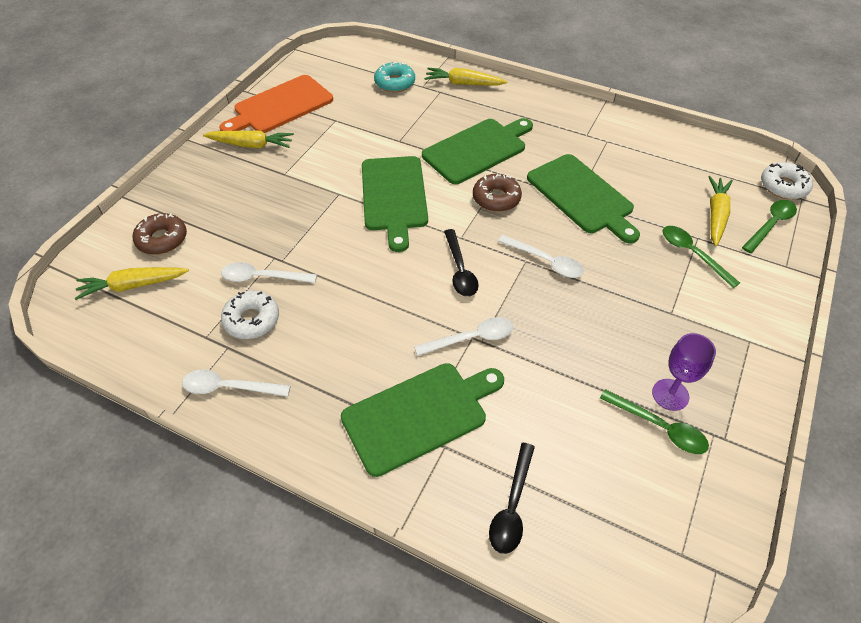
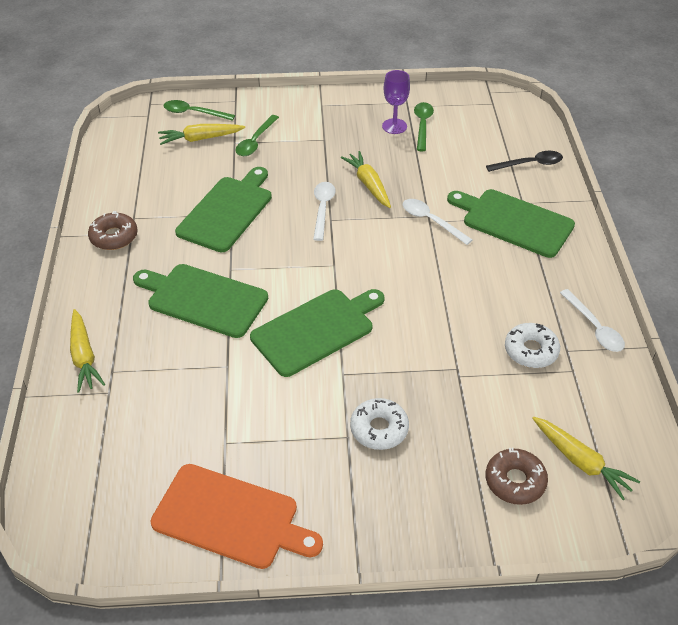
camera: 120 degrees left, 5 degrees down
yellow carrot [203,130,294,148] -> yellow carrot moved to [341,151,391,208]
white spoon [221,262,317,283] -> none
turquoise donut [374,62,415,92] -> none
black spoon [444,229,479,297] -> none
brown donut [473,174,522,212] -> brown donut moved to [88,211,138,250]
white donut [761,162,813,199] -> white donut moved to [350,398,409,450]

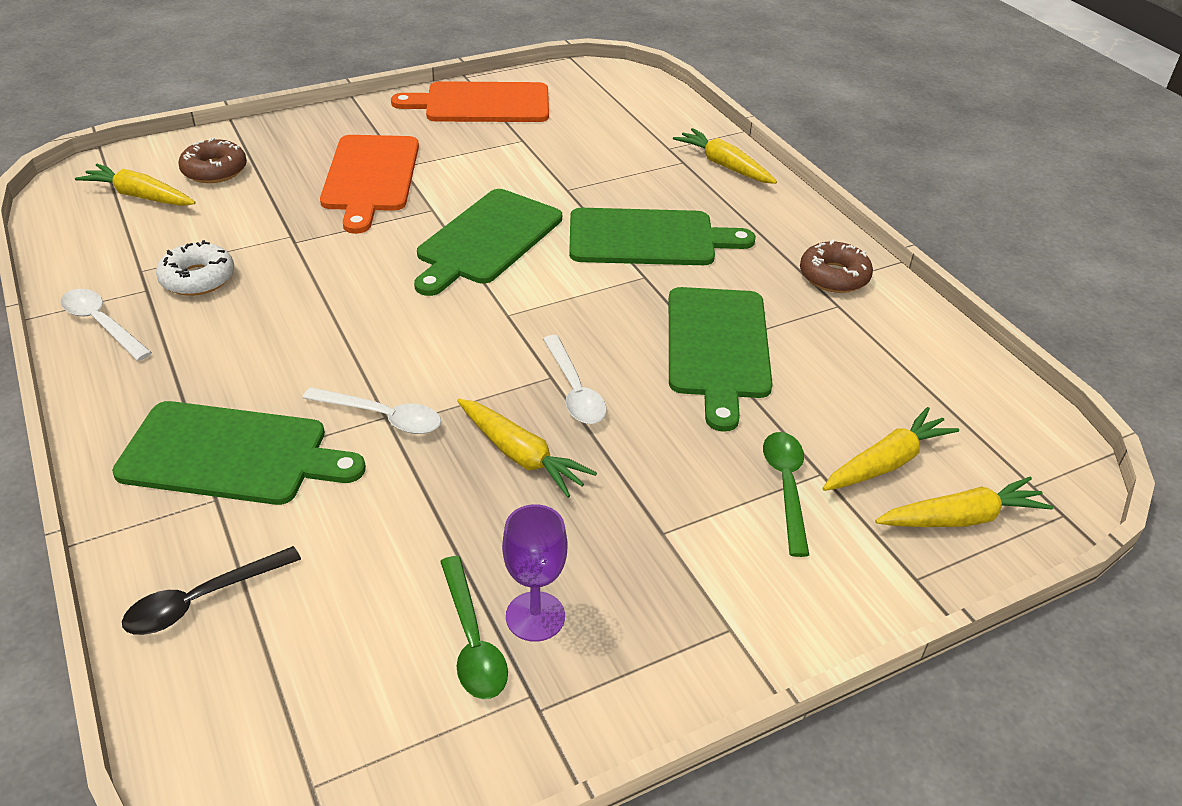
camera: 155 degrees right, 5 degrees down
green spoon [164,100,235,121] -> yellow carrot [875,477,1054,527]
white donut [350,398,409,450] -> orange cutting board [320,135,419,234]

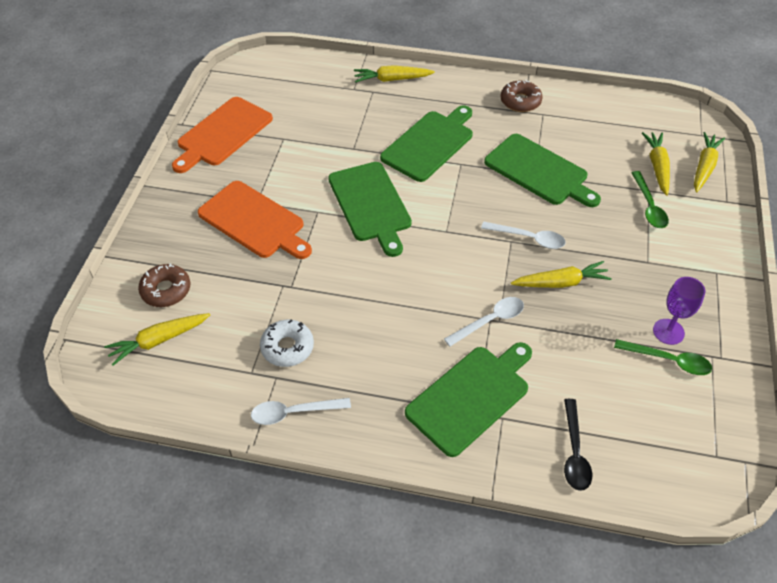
camera: 50 degrees left, 10 degrees up
green spoon [763,432,809,557] -> green spoon turned 135 degrees counterclockwise [631,171,669,228]

